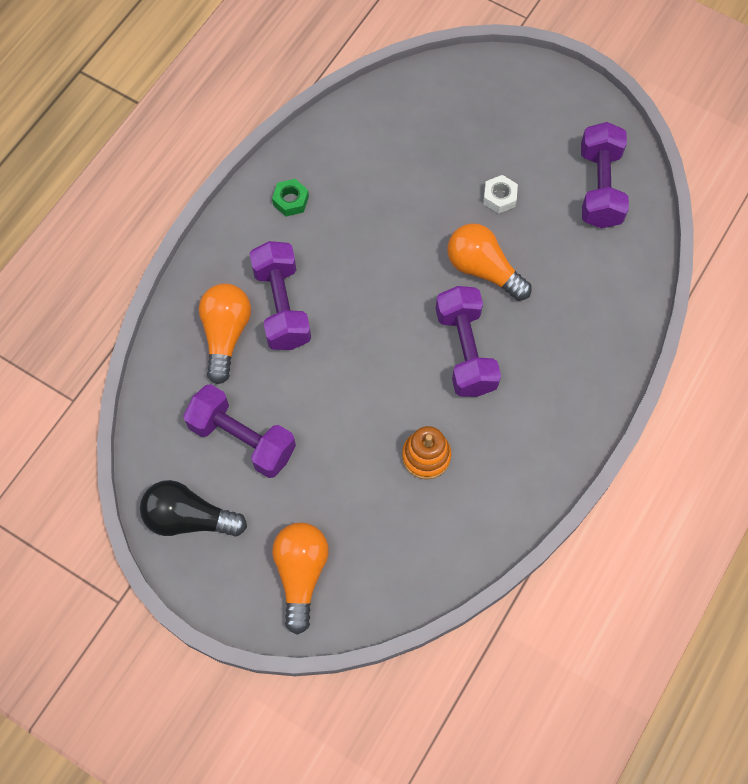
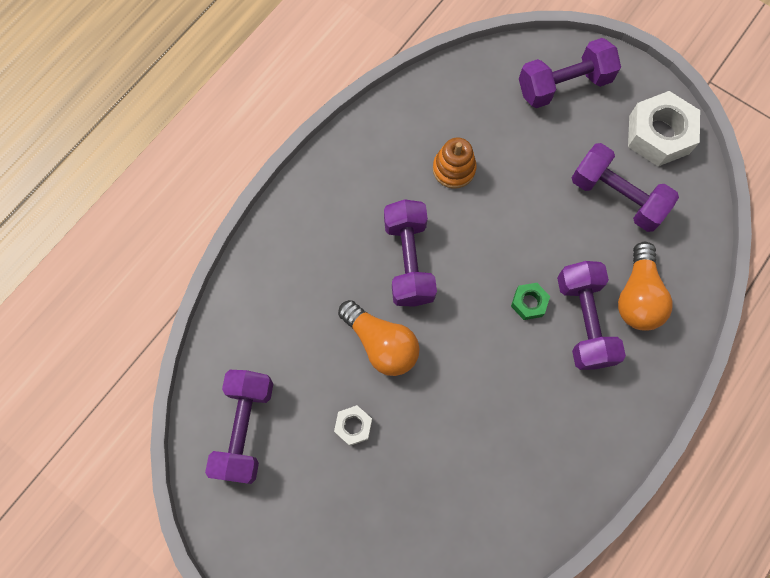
camera: 175 degrees left, 5 degrees up
black light bulb [140,480,247,537] -> white nut [628,91,700,166]
green nut [272,179,309,216] -> green nut moved to [511,283,550,320]
orange light bulb [272,522,329,634] -> purple dumbbell [519,38,621,108]

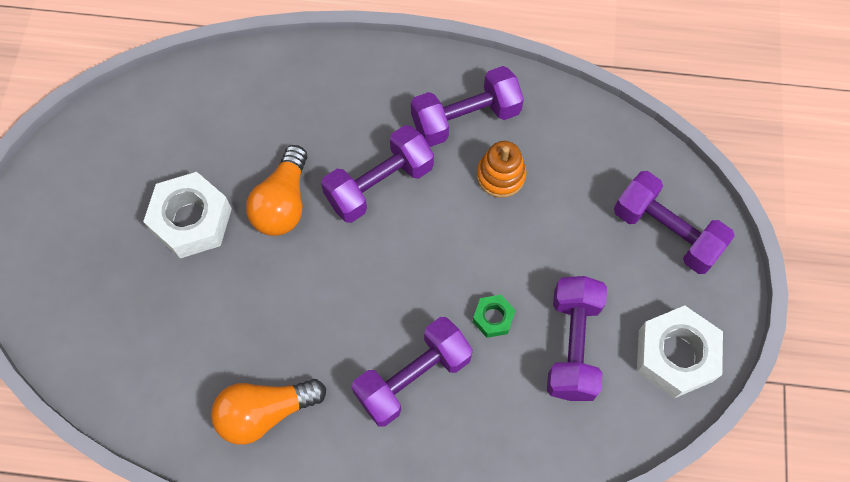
camera: 60 degrees right, 5 degrees down
purple dumbbell [205,370,273,484] -> purple dumbbell moved to [411,66,524,147]
white nut [334,405,372,446] -> white nut [143,172,232,258], size x2.01
green nut [511,283,550,320] -> green nut moved to [473,295,516,338]
orange light bulb [618,242,673,331] -> orange light bulb moved to [211,379,326,445]

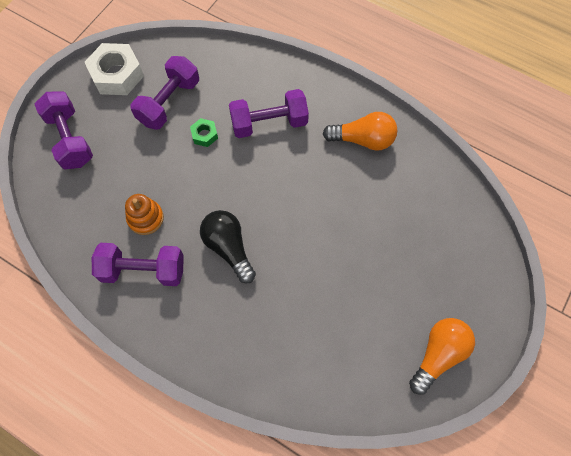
camera: 155 degrees left, 0 degrees up
white nut [143,172,232,258] -> none
orange light bulb [246,145,307,236] -> orange light bulb moved to [409,318,475,394]
purple dumbbell [321,125,434,223] -> black light bulb [200,210,256,283]

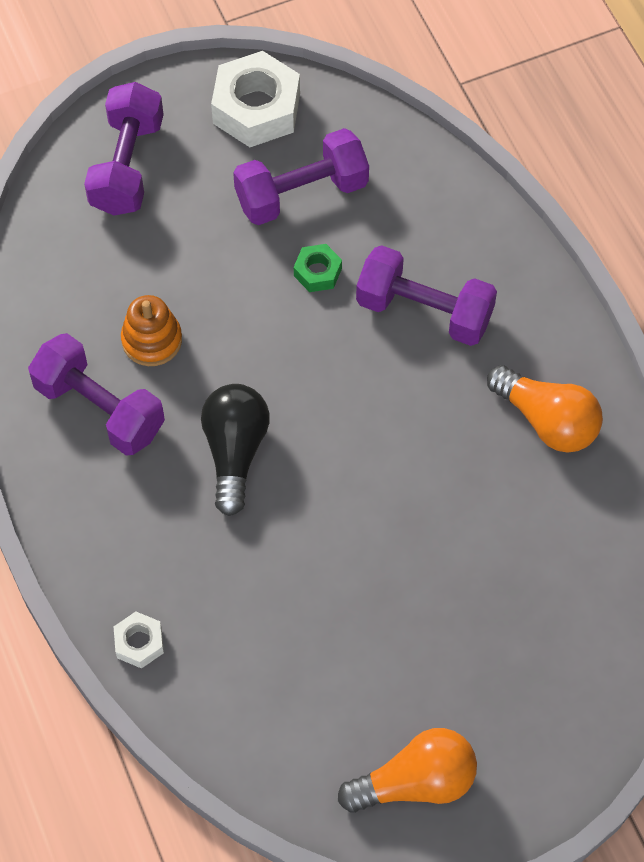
camera: 35 degrees right, 5 degrees down
none -> white nut [114,612,164,669]

